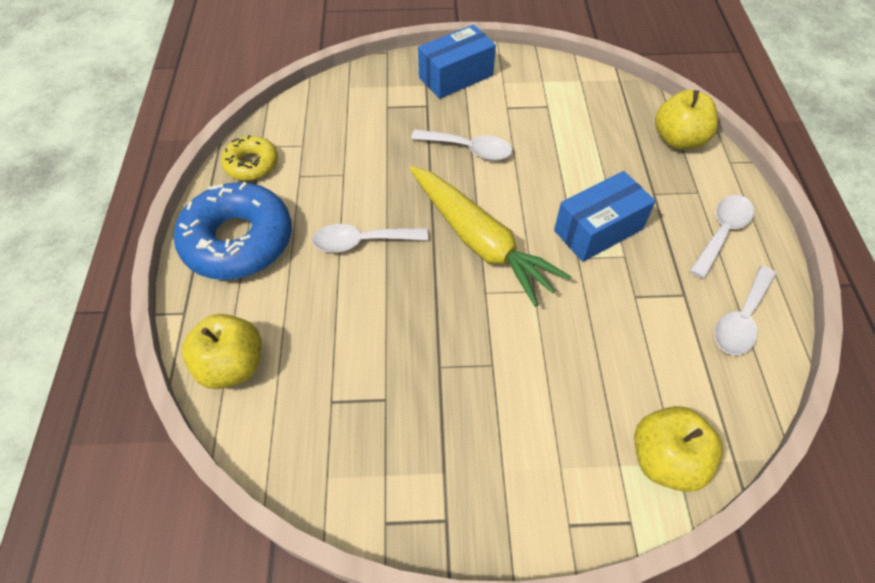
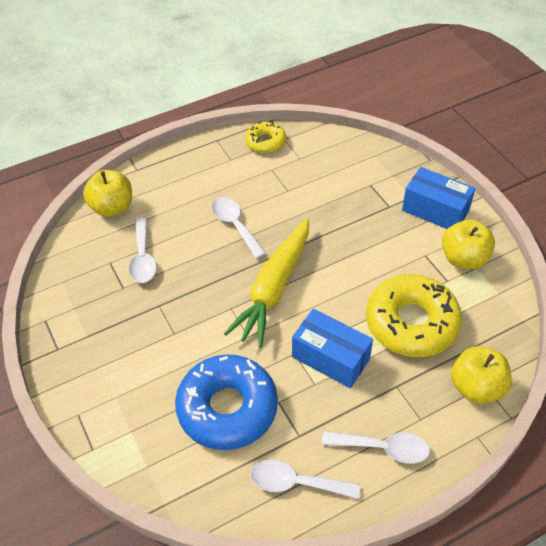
camera: 65 degrees right, 5 degrees down
blue donut [174,182,292,280] -> blue donut moved to [175,354,278,450]
white spoon [411,129,512,160] -> white spoon moved to [129,217,157,283]
yellow apple [635,406,723,492] -> yellow apple moved to [442,219,495,269]
none -> yellow donut [366,274,462,357]

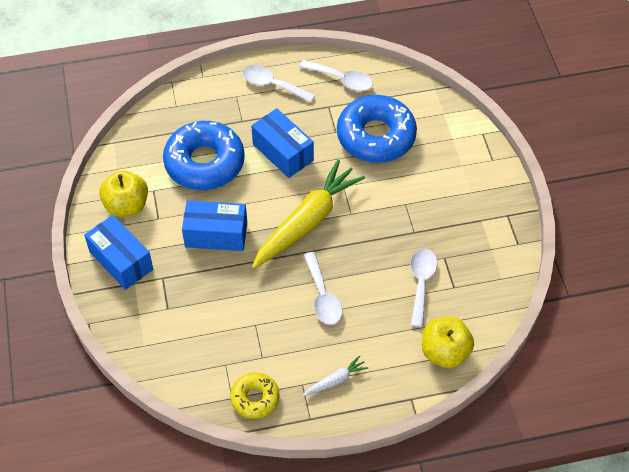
camera: 165 degrees left, 5 degrees up
yellow donut [366,274,462,357] -> blue donut [163,121,245,190]
yellow apple [451,346,512,404] -> none
none -> blue box [182,200,247,251]
none -> white carrot [302,355,369,396]

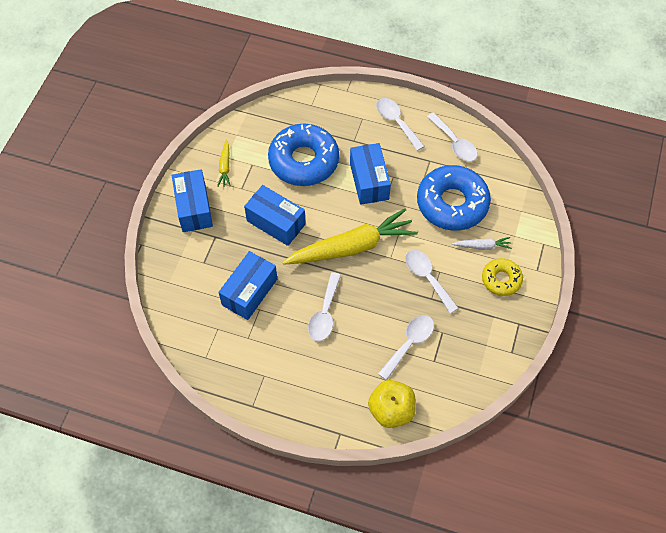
camera: 30 degrees right, 5 degrees up
yellow apple [99,170,148,217] -> yellow carrot [217,140,230,187]
yellow donut [230,372,280,419] -> yellow donut moved to [482,258,523,296]
white carrot [302,355,369,396] -> white carrot moved to [452,237,512,250]
none -> blue box [218,251,277,320]
none -> white spoon [405,250,458,313]

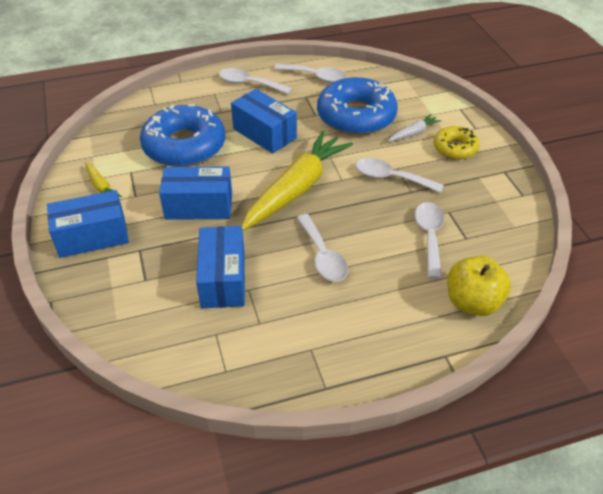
camera: 35 degrees left, 15 degrees down
blue box [172,169,213,232] -> blue box turned 60 degrees counterclockwise [47,190,129,258]

